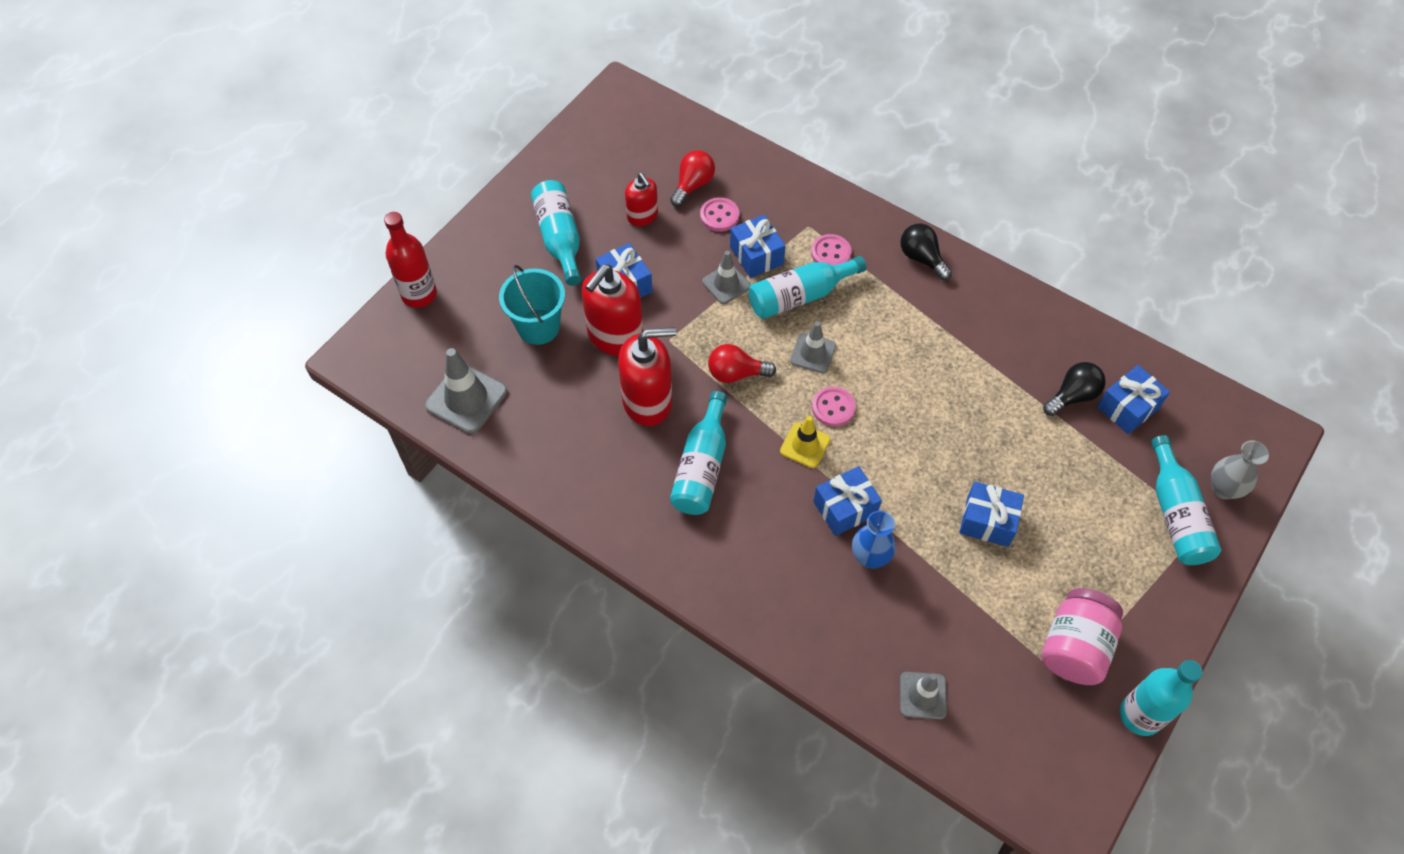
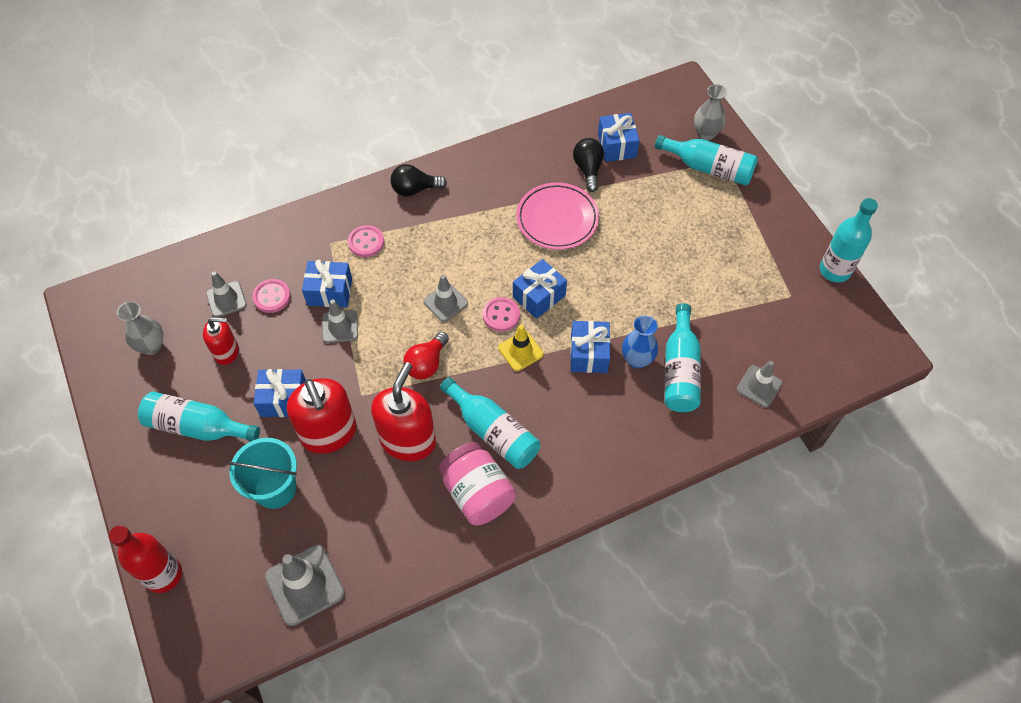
camera: 60 degrees left, 0 degrees up
red light bulb [670,150,715,207] -> grey traffic cone [206,271,247,318]
turquoise bottle [748,256,866,319] -> turquoise bottle moved to [665,303,701,412]
blue gift [959,482,1024,547] -> blue gift moved to [513,259,567,319]
pink jar [1041,588,1123,685] -> pink jar moved to [439,442,516,526]
none -> grey vase [117,301,164,355]
none -> pink plate [516,182,599,250]

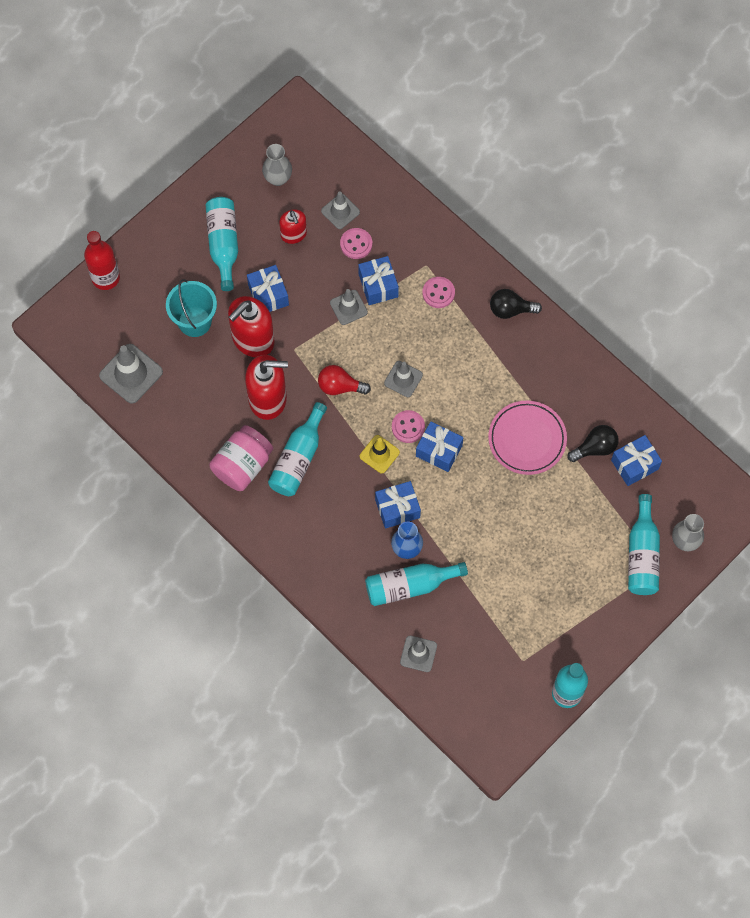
camera: 70 degrees right, 10 degrees up
black light bulb [390,164,447,197] -> black light bulb turned 60 degrees counterclockwise [490,289,542,319]

